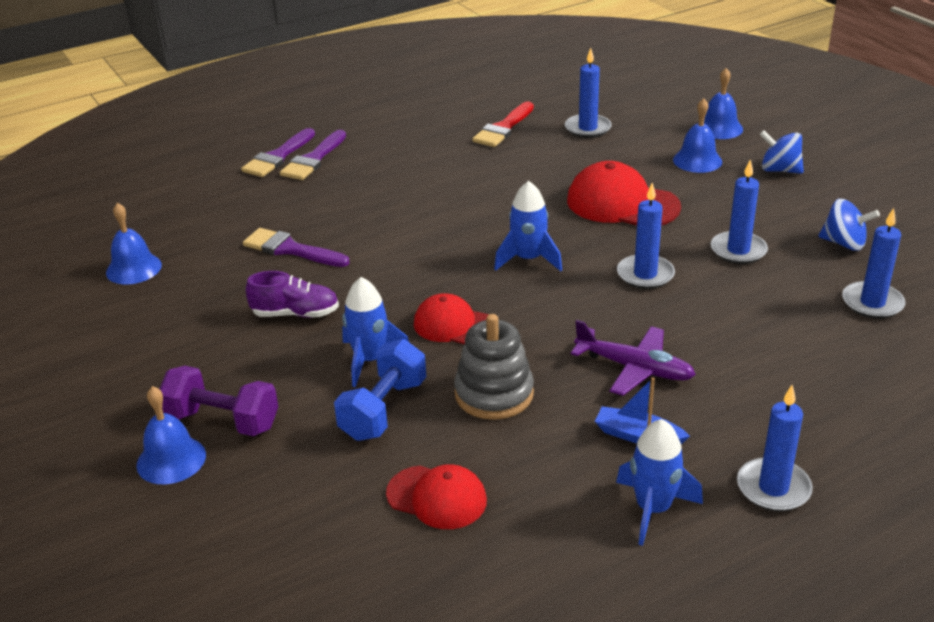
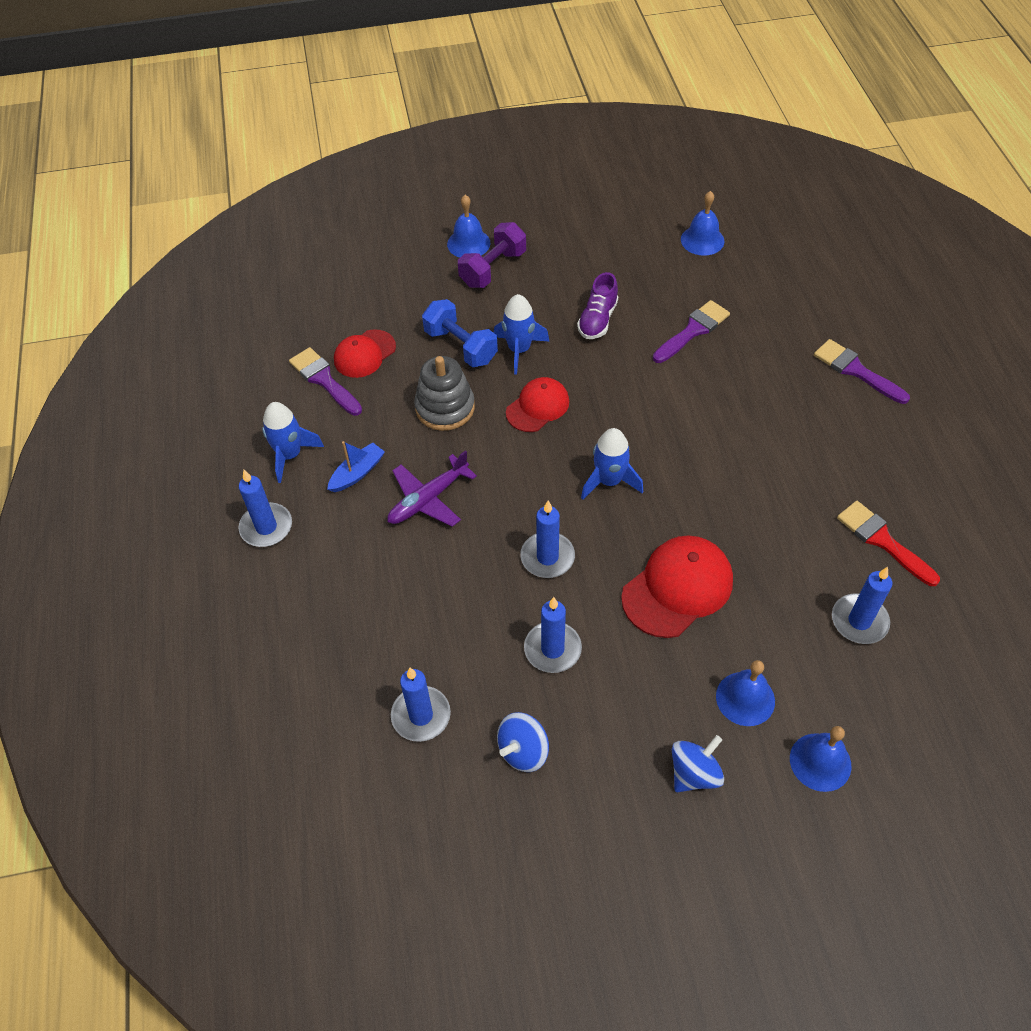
camera: 110 degrees right, 20 degrees up
purple brush [241,128,315,177] -> purple brush moved to [289,347,362,416]

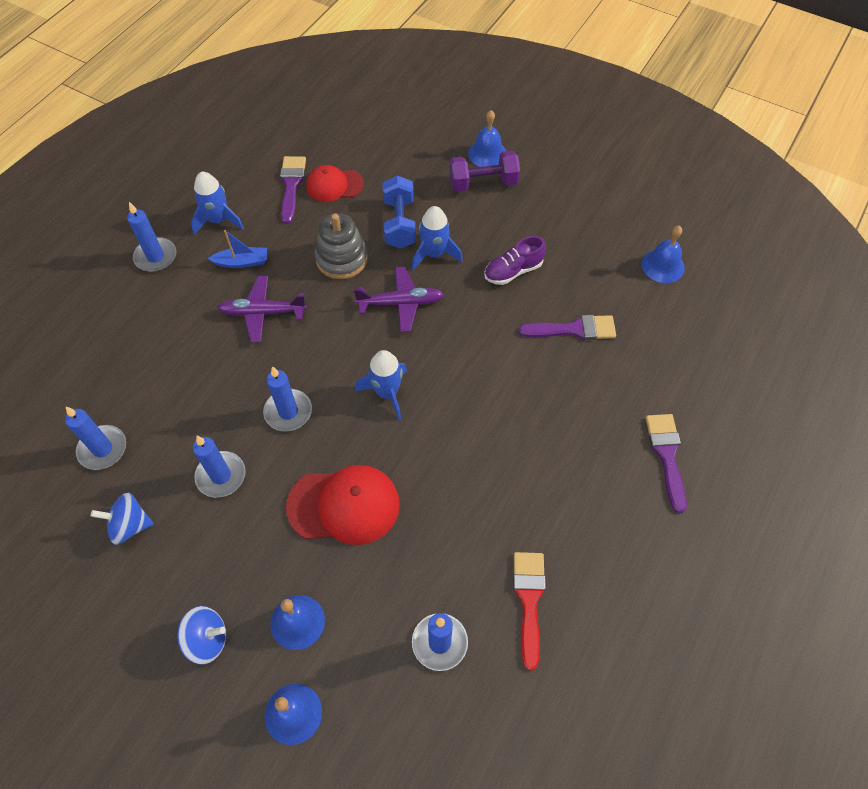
camera: 40 degrees right, 5 degrees up
red cap [506,377,569,432] -> purple plane [354,266,444,332]

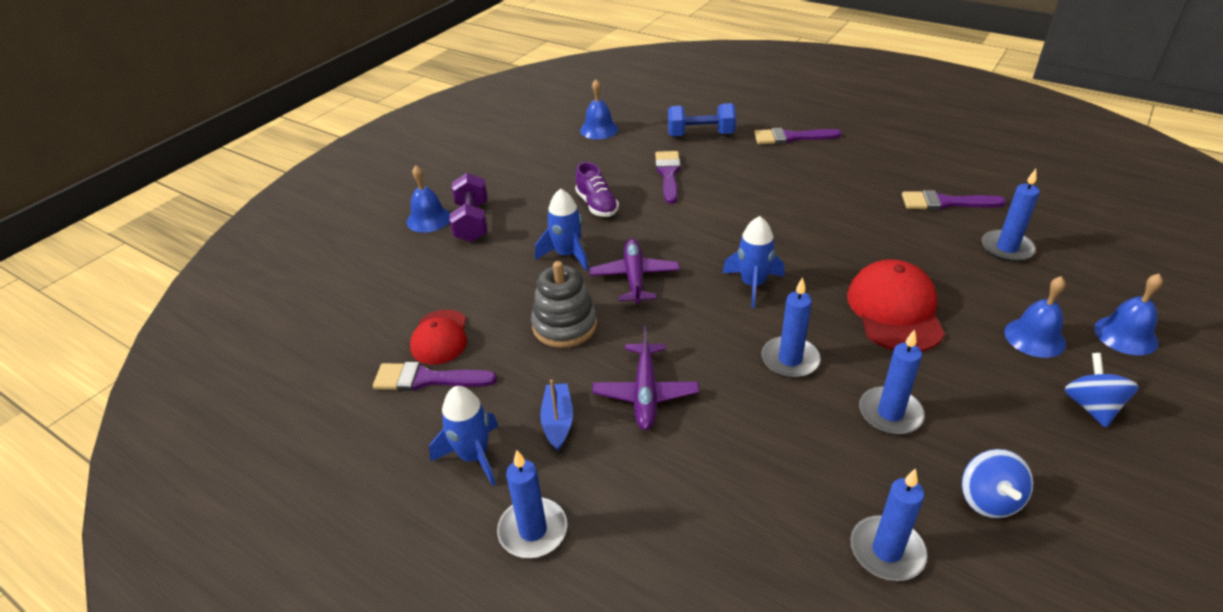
camera: 85 degrees left, 20 degrees down
blue dumbbell [382,176,416,249] -> blue dumbbell moved to [668,103,736,136]
red brush [513,552,546,670] -> purple brush [902,190,1006,210]

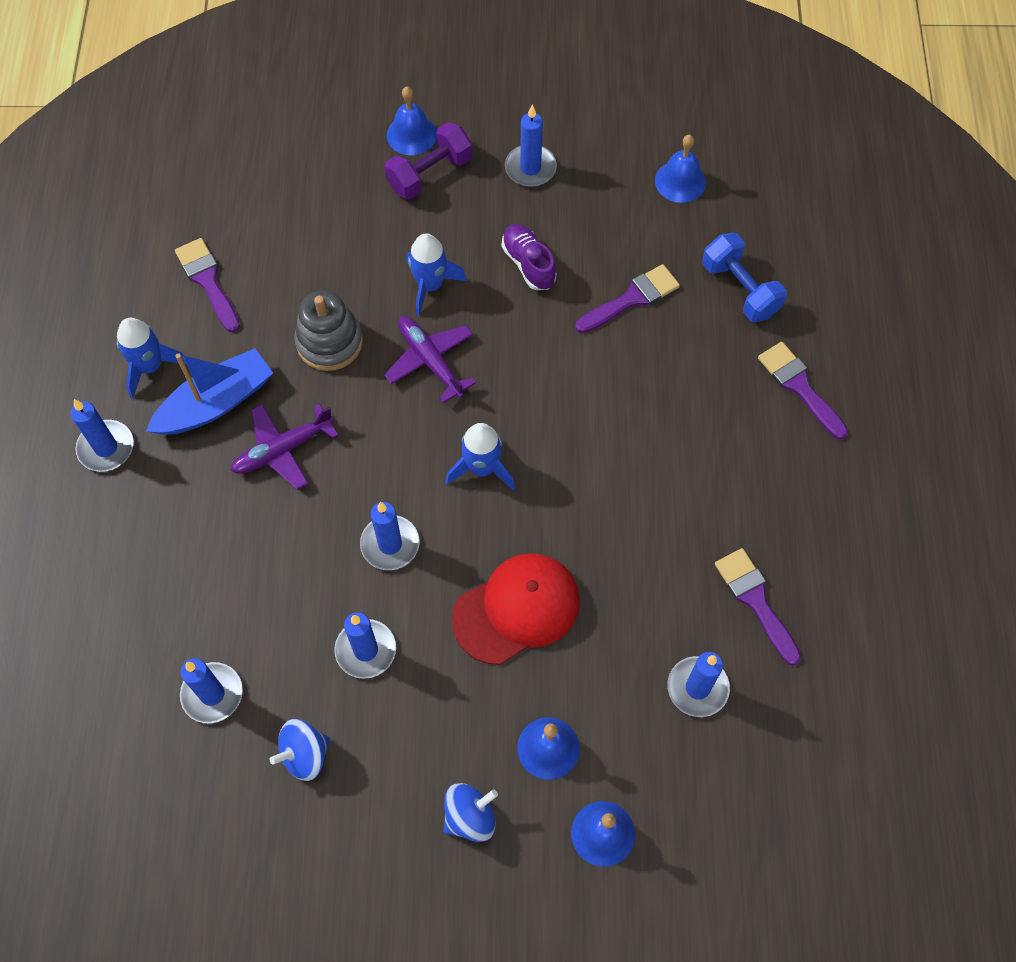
camera: 55 degrees right, 25 degrees up
red cap [410,309,467,365] -> none
blue boat [540,380,573,451] -> blue boat [146,348,273,435], size x1.75
purple shoe [575,162,619,217] -> purple shoe turned 120 degrees clockwise [502,224,556,290]
purple plane [590,238,680,304] -> purple plane turned 90 degrees counterclockwise [384,316,476,403]
none -> blue candle [505,105,557,187]

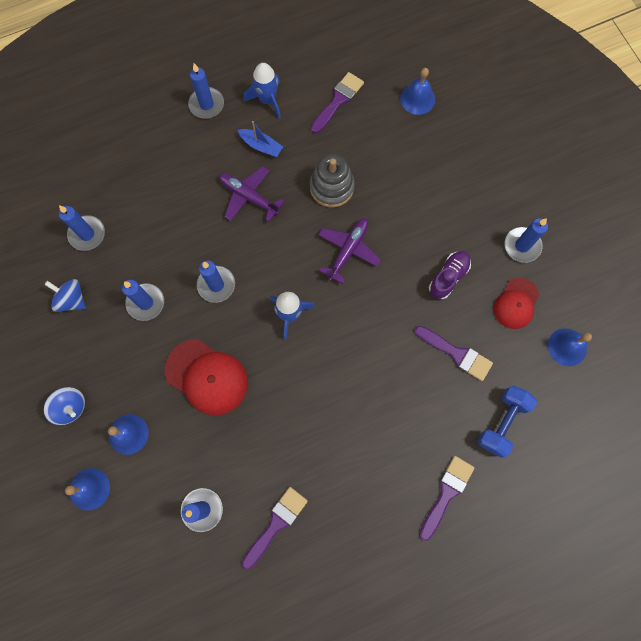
camera: 65 degrees right, 10 degrees up
blue boat [146,348,273,435] -> blue boat [238,121,283,157], size x0.57
purple dumbbell [385,122,473,200] -> none
blue bell [387,87,437,155] -> blue bell moved to [400,68,435,115]
blue rocket [406,233,467,316] -> none
none -> red cap [494,278,539,329]

